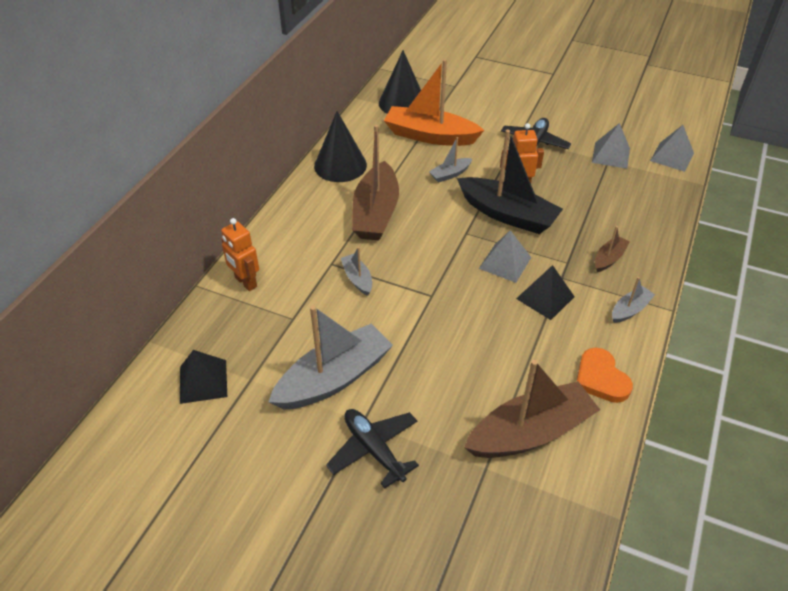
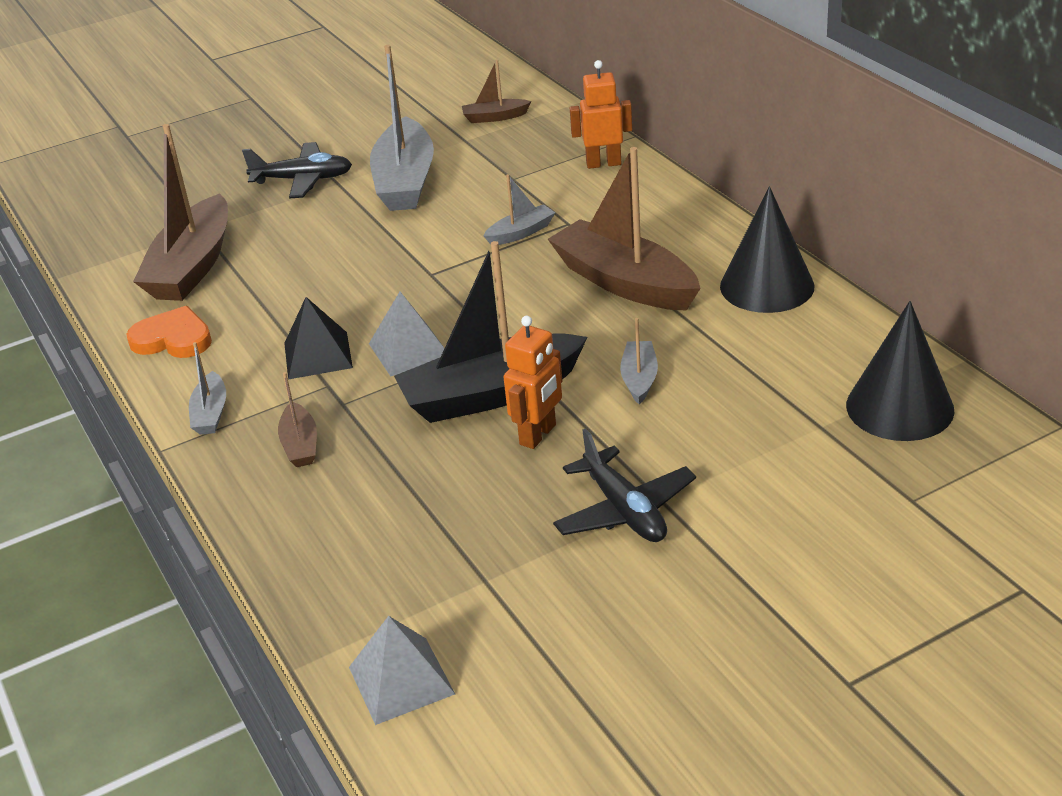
camera: 130 degrees right, 10 degrees down
black pyramid [180,350,227,404] -> brown boat [462,60,532,123]
grey boat [341,247,372,296] -> grey boat turned 45 degrees counterclockwise [483,174,555,245]
orange boat [384,59,484,146] -> none
grey pyramid [592,123,630,169] -> none

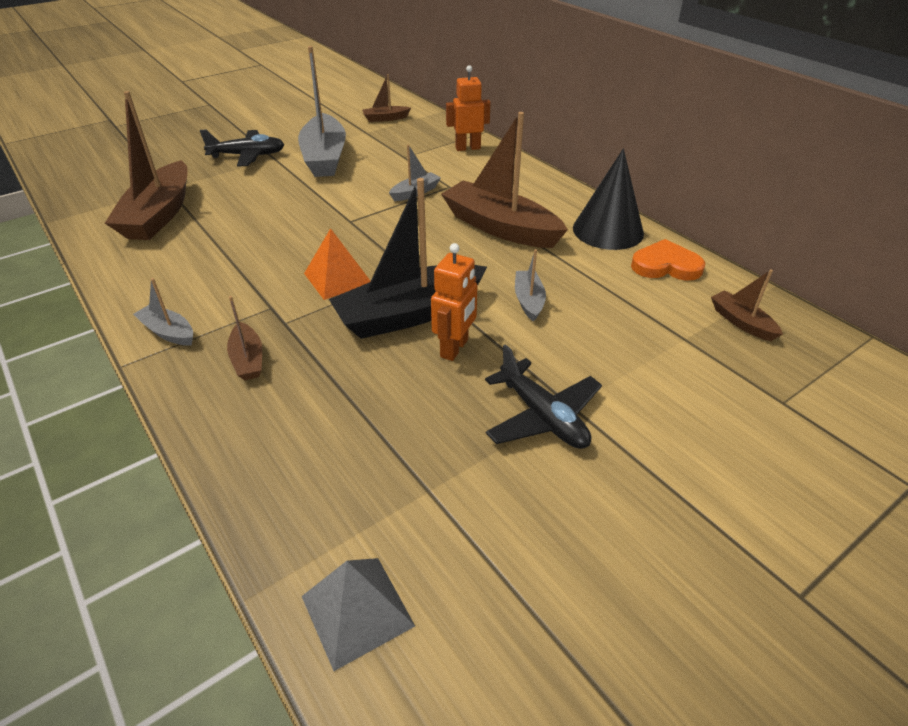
camera: 10 degrees left, 5 degrees up
orange heart [126,306,212,358] -> orange heart moved to [631,239,705,281]
grey boat [189,342,226,435] -> grey boat turned 135 degrees clockwise [133,278,193,346]
black pyramid [284,297,353,379] -> none
grey pyramid [369,292,444,377] -> orange pyramid [304,228,370,300]
black cone [846,301,954,441] -> brown boat [711,269,783,341]

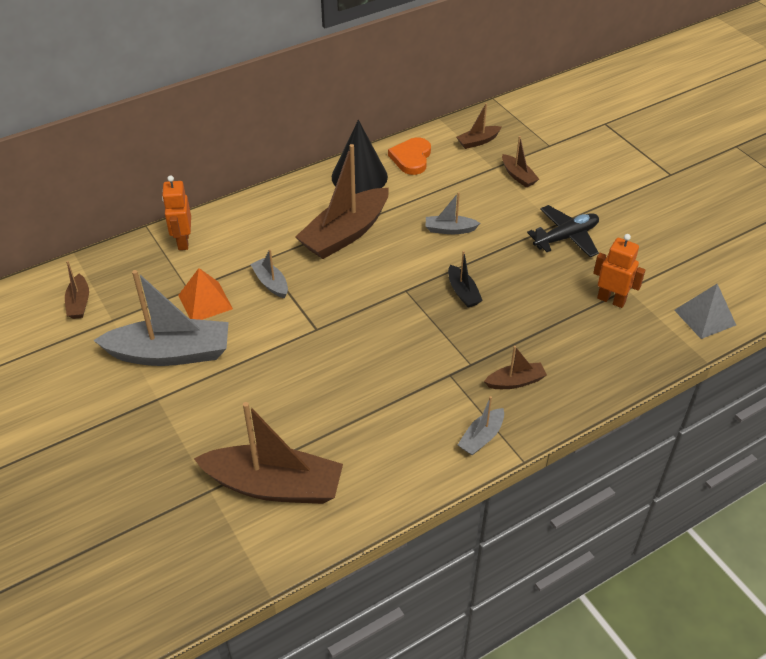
camera: 85 degrees left, 5 degrees up
black plane [200,130,285,167] -> none
orange pyramid [304,228,370,300] -> orange pyramid moved to [178,268,233,320]
black boat [329,178,487,339] -> black boat [448,251,483,307], size x0.47
orange robot [431,243,477,361] -> orange robot moved to [593,234,646,308]
none -> brown boat [502,136,539,188]

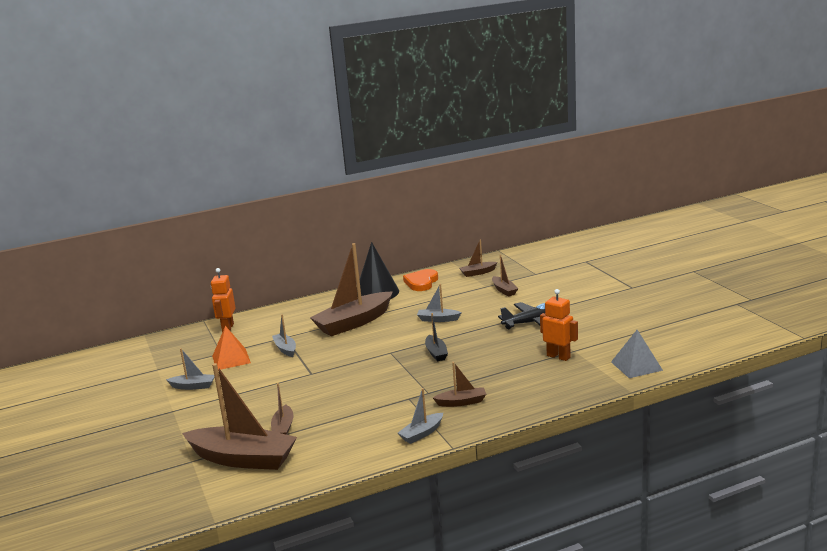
camera: 10 degrees right, 25 degrees down
brown boat [65,261,89,319] -> brown boat moved to [271,383,293,435]
grey boat [93,270,229,366] -> grey boat [166,348,214,390], size x0.47

